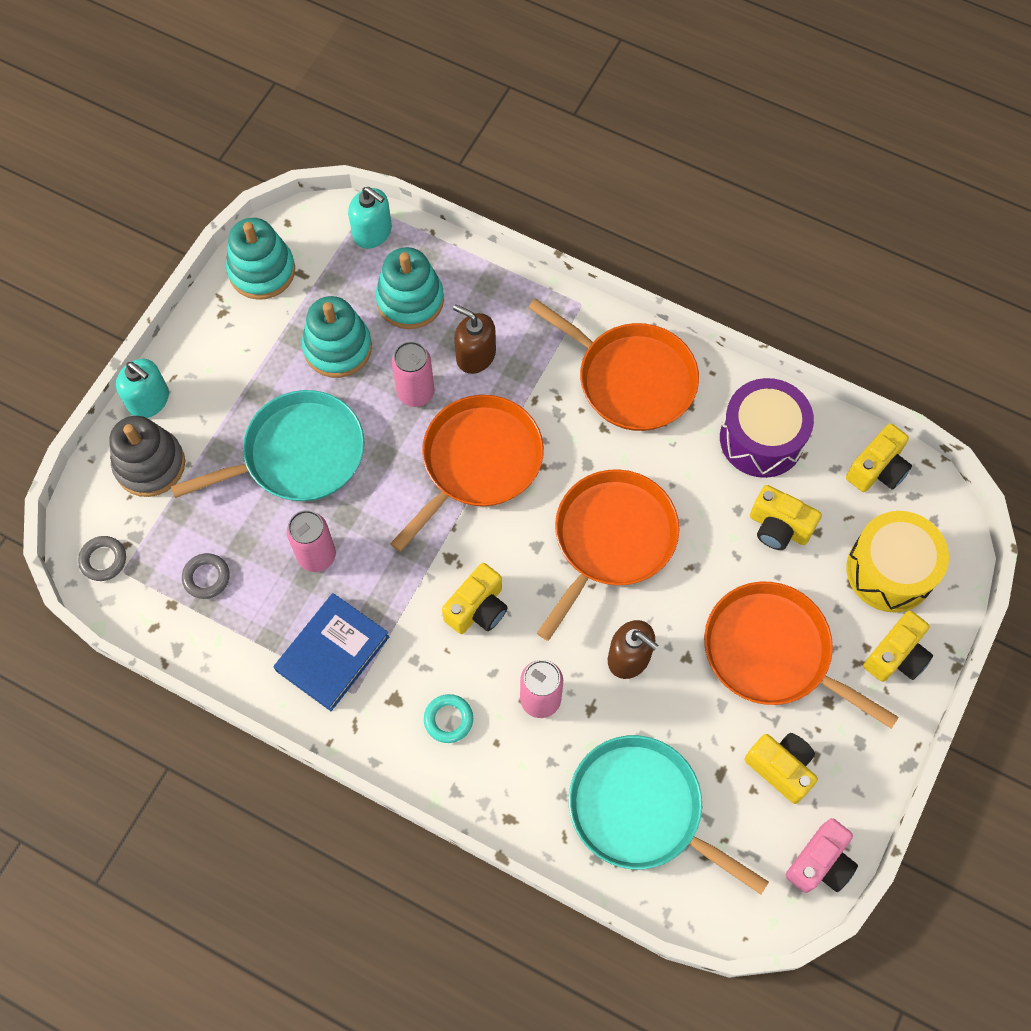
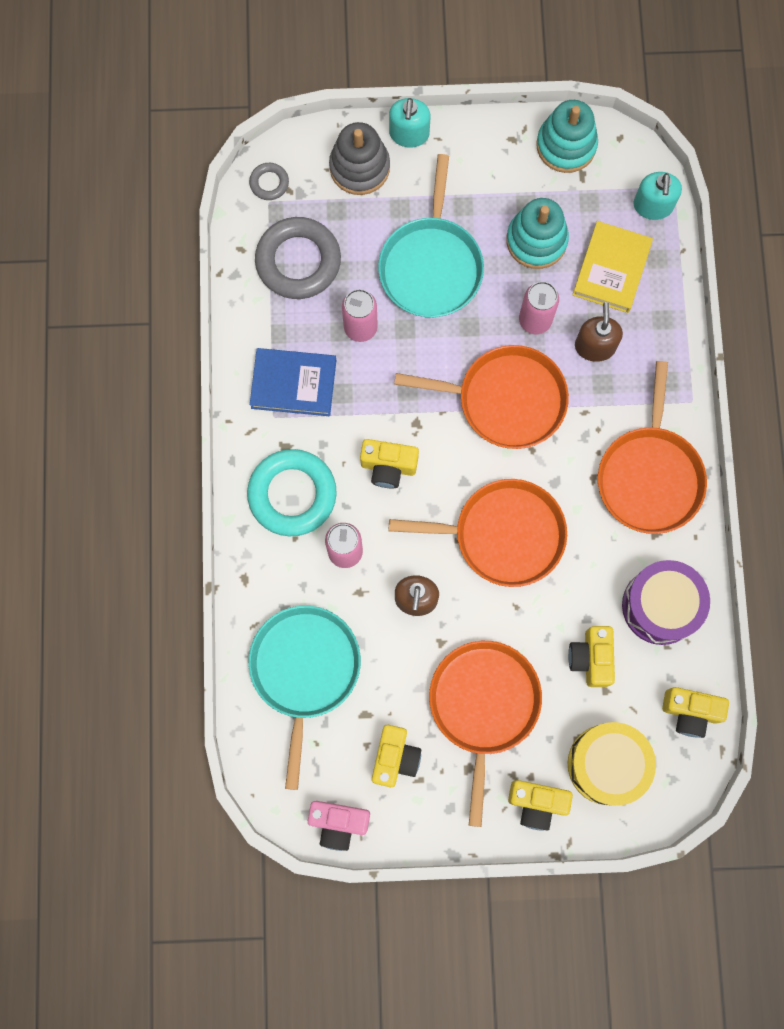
camera: 60 degrees right, 10 degrees up
turquoise pan [171,390,364,501] -> turquoise pan turned 60 degrees clockwise [378,154,484,317]
grey ring [182,553,230,599] -> grey ring [255,217,341,299], size x2.14
turquoise stacking toy [376,247,444,329] -> yellow book [573,221,653,313]
turquoise ring [424,694,473,743] -> turquoise ring [247,449,337,536], size x2.14

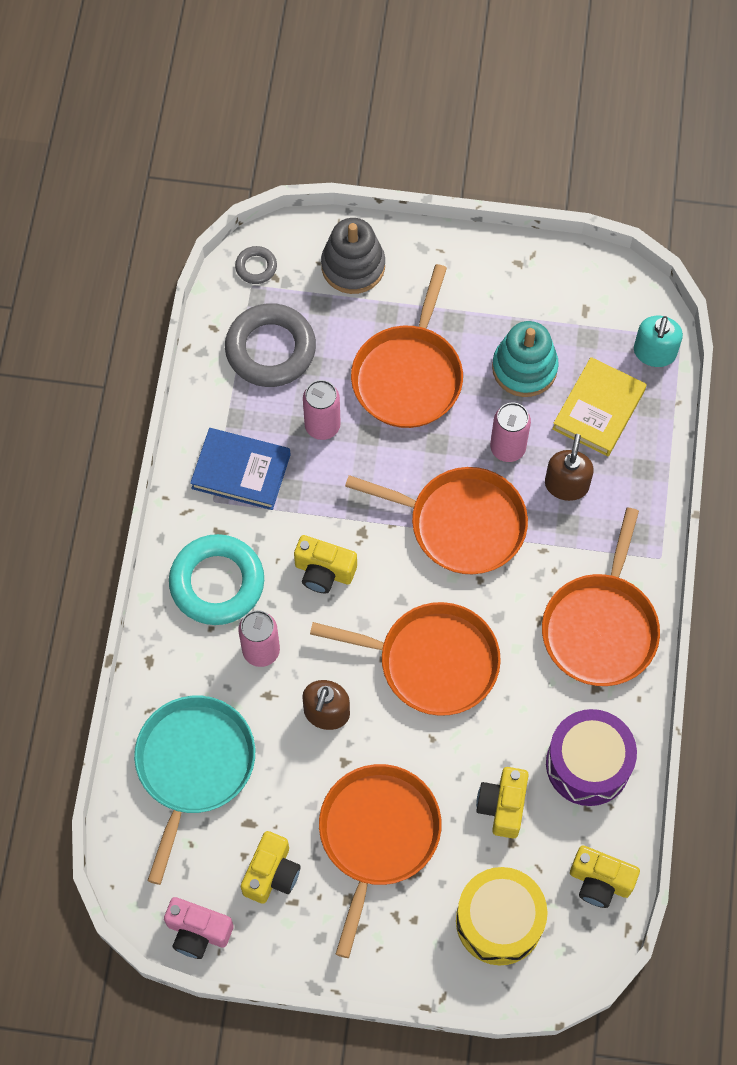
camera: 10 degrees right, 10 degrees down
turquoise pan [378,154,484,317] -> orange pan [351,264,463,428]
turquoise soap dispenser [389,98,430,148] -> none
yellow camera [508,780,573,831] -> none
turquoise stacking toy [536,100,598,173] -> none

